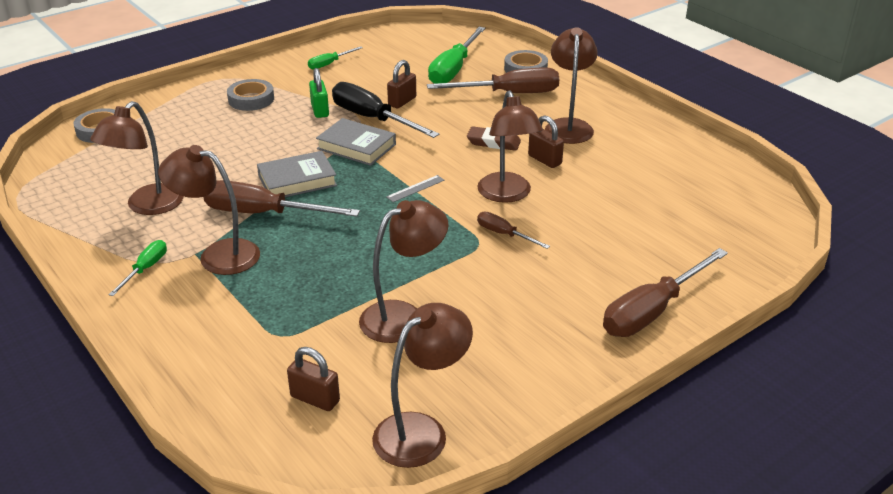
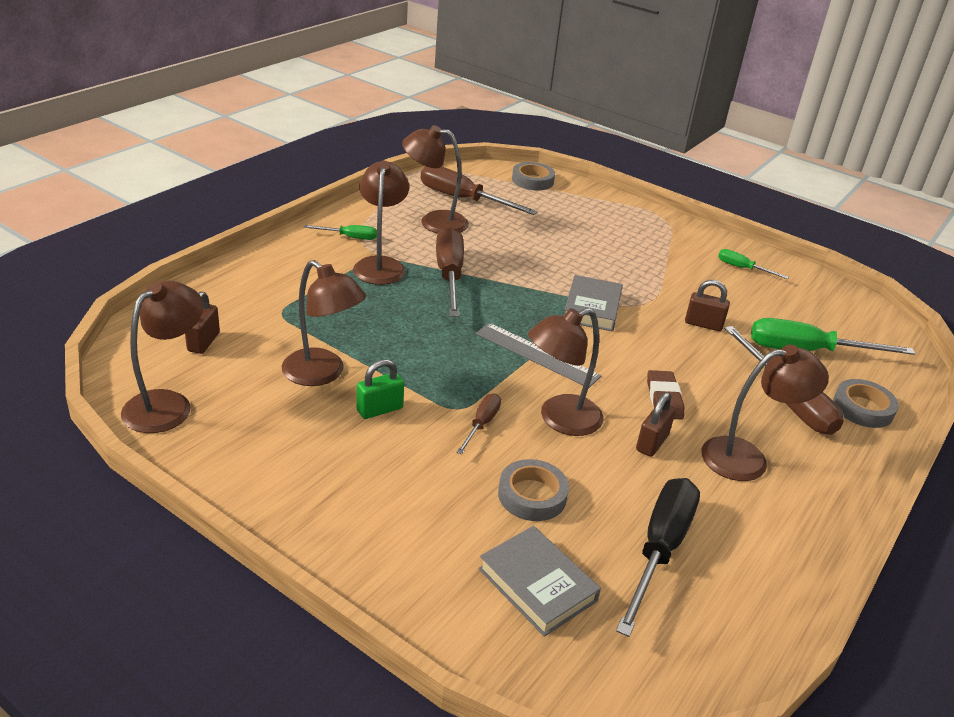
camera: 70 degrees right, 0 degrees up
grey tape [227,79,274,111] -> grey tape moved to [498,459,569,521]
grey book [257,151,337,197] -> grey book moved to [478,526,601,637]
green padlock [309,68,329,118] -> green padlock moved to [357,359,404,419]
black screwdriver [332,82,439,138] -> black screwdriver moved to [616,478,700,637]
brown lamp [372,303,473,468] -> brown lamp turned 90 degrees counterclockwise [121,280,203,433]
grey ruler [386,175,444,202] -> grey ruler [475,323,601,388], size x1.93
brown screwdriver [603,248,728,337] -> brown screwdriver moved to [421,166,538,215]

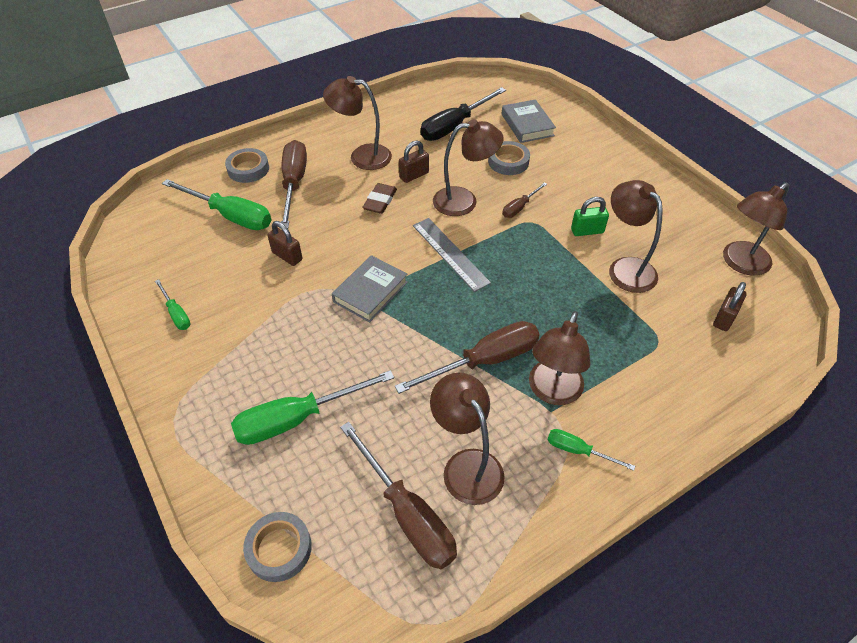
camera: 155 degrees left, 15 degrees up
brown lamp [402,125,469,234] -> brown lamp turned 150 degrees counterclockwise [430,373,505,505]
brown screwdriver [436,227,464,317] -> brown screwdriver turned 135 degrees counterclockwise [395,321,540,394]
none -> green screwdriver [231,370,394,445]

